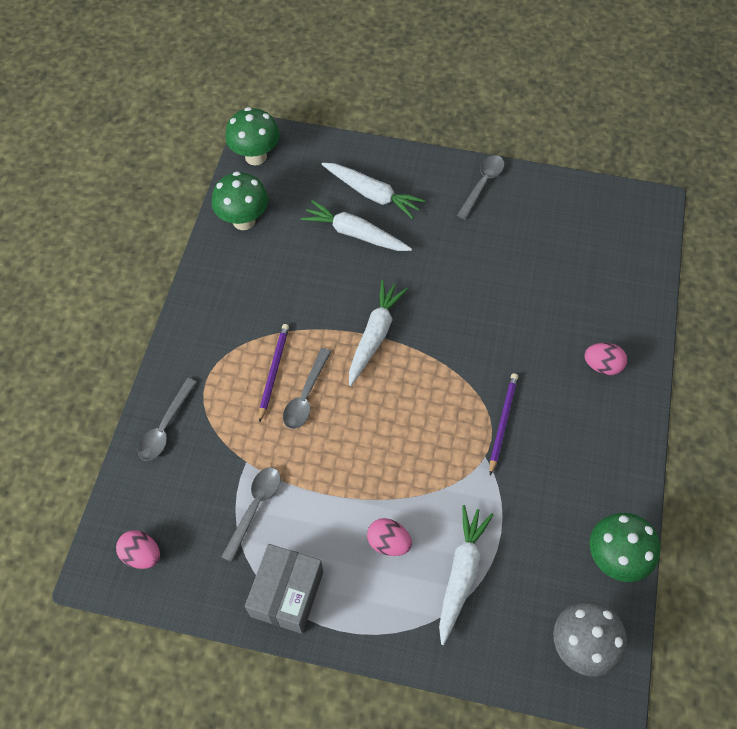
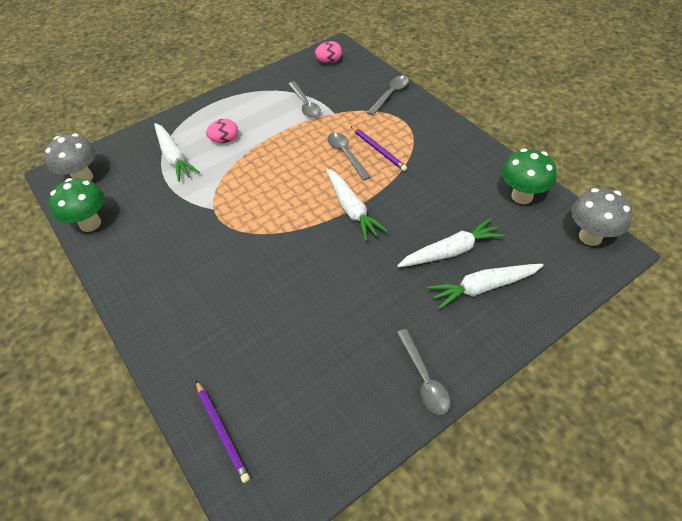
camera: 135 degrees right, 10 degrees down
grey spoon [138,378,197,461] -> grey spoon turned 60 degrees clockwise [367,76,409,116]
green mushroom [225,107,280,165] -> grey mushroom [571,188,632,246]
grey box [245,544,323,634] -> none
purple pencil [490,374,518,475] -> purple pencil moved to [196,381,250,483]
pink egg [584,343,627,375] -> none

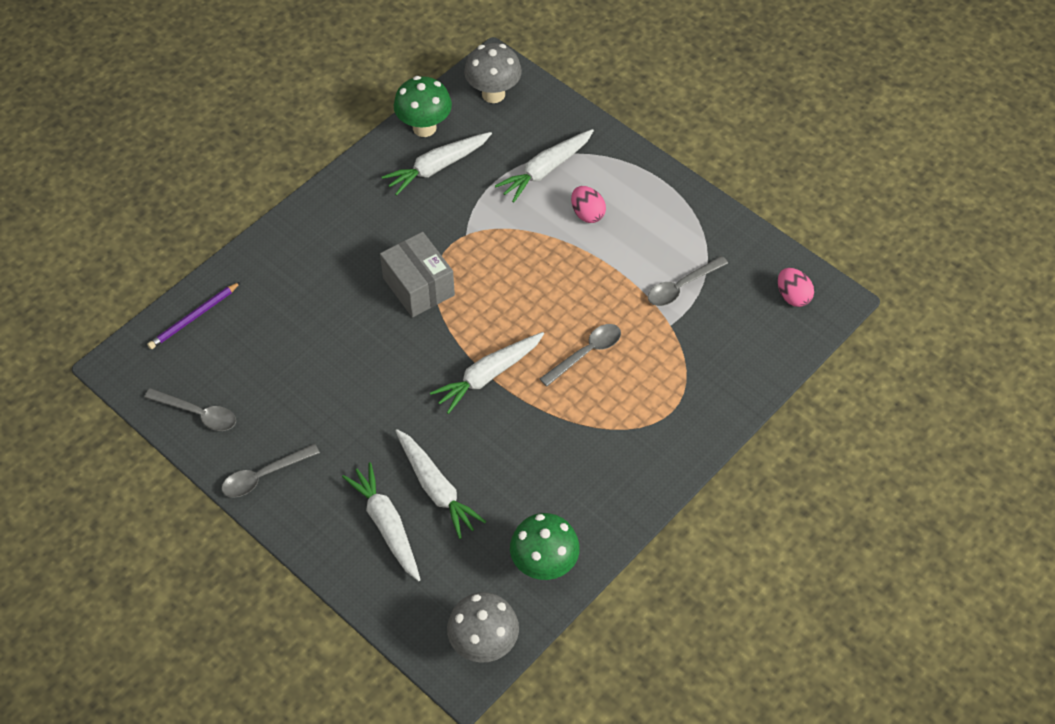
camera: 75 degrees right, 5 degrees up
purple pencil [351,126,407,171] -> none
grey spoon [367,76,409,116] -> grey spoon moved to [144,388,236,431]
none -> grey box [380,232,455,317]
none -> white carrot [382,132,492,196]

